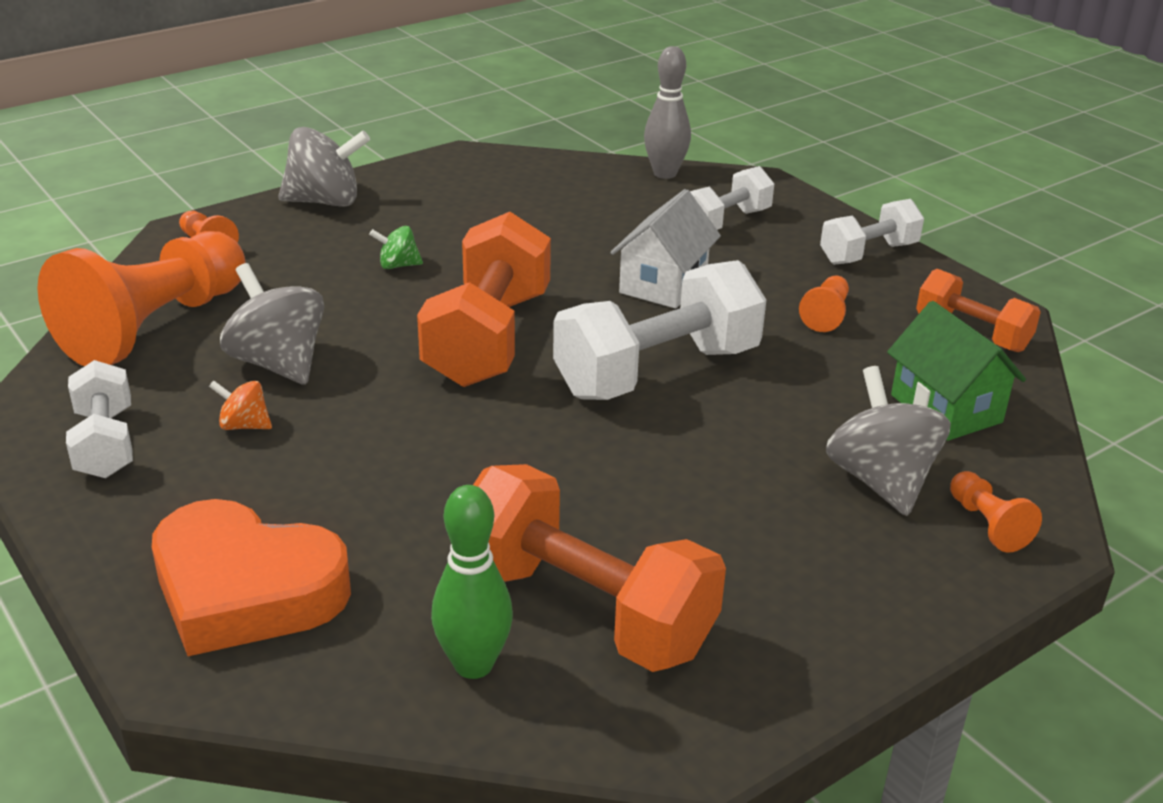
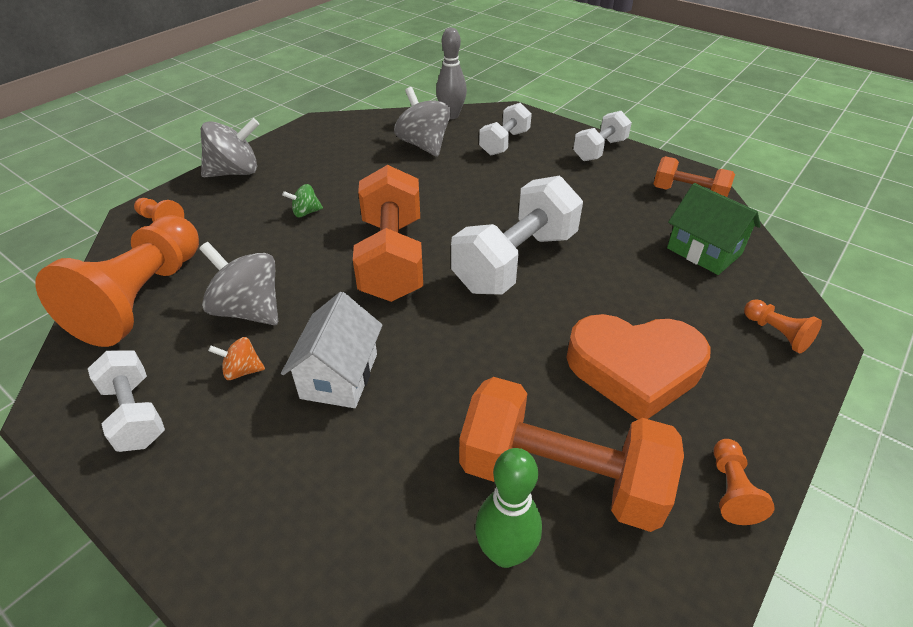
camera: 15 degrees left, 10 degrees up
orange heart [152,499,351,656] -> orange heart moved to [566,314,710,420]
white house [611,189,721,309] -> white house moved to [281,292,383,408]
orange pawn [799,275,849,332] -> orange pawn moved to [714,439,775,525]
grey spinning top [826,366,951,516] -> grey spinning top moved to [394,87,451,157]

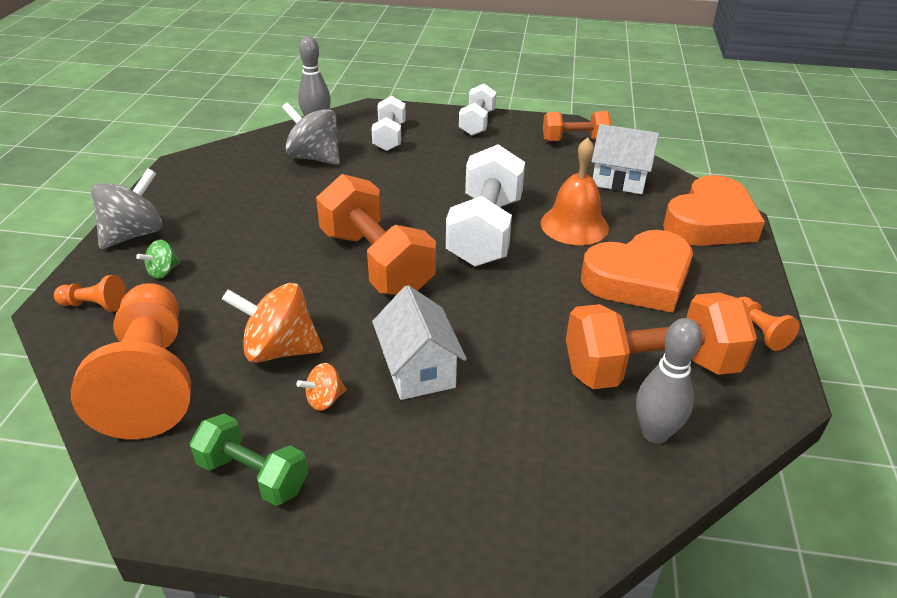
camera: 30 degrees left, 5 degrees down
white dumbbell [88,350,165,452] -> green dumbbell [190,414,308,506]
grey spinning top [199,242,278,325] -> orange spinning top [222,283,323,363]
green spinning top [282,184,323,217] -> green spinning top moved to [136,240,180,279]
green bowling pin [475,448,542,568] -> grey bowling pin [636,318,702,444]
green house [667,183,761,275] -> white house [591,124,659,194]
orange pawn [744,299,822,353] -> orange heart [663,175,765,246]
none -> orange bell [541,137,609,245]

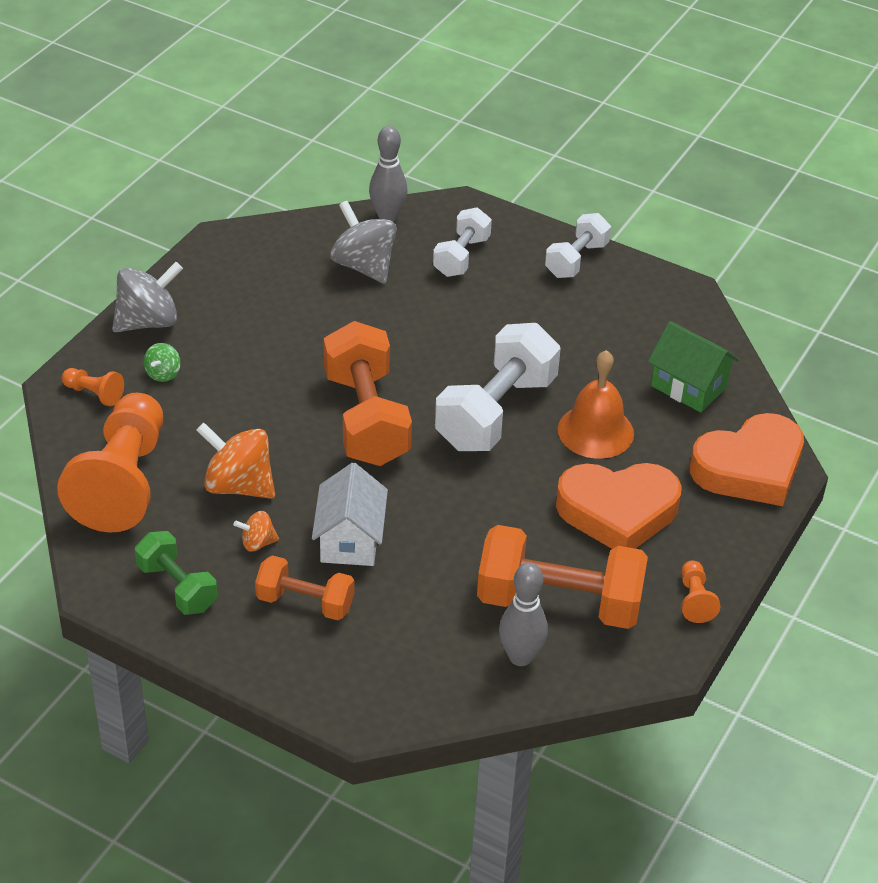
camera: 20 degrees right, 5 degrees up
green spinning top [136,240,180,279] -> green spinning top turned 45 degrees counterclockwise [144,343,181,382]
orange dumbbell [543,111,612,141] -> orange dumbbell moved to [255,555,354,620]
white house [591,124,659,194] -> green house [648,321,739,412]

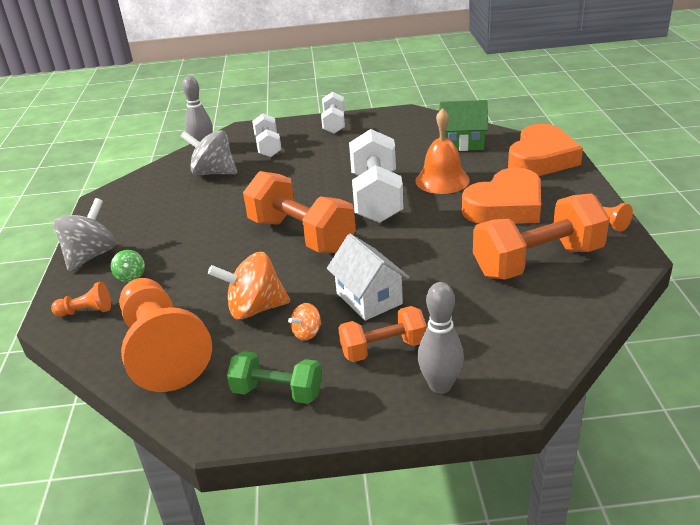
camera: 30 degrees left, 10 degrees down
grey bowling pin [499,562,548,666] -> grey bowling pin moved to [418,282,464,394]

